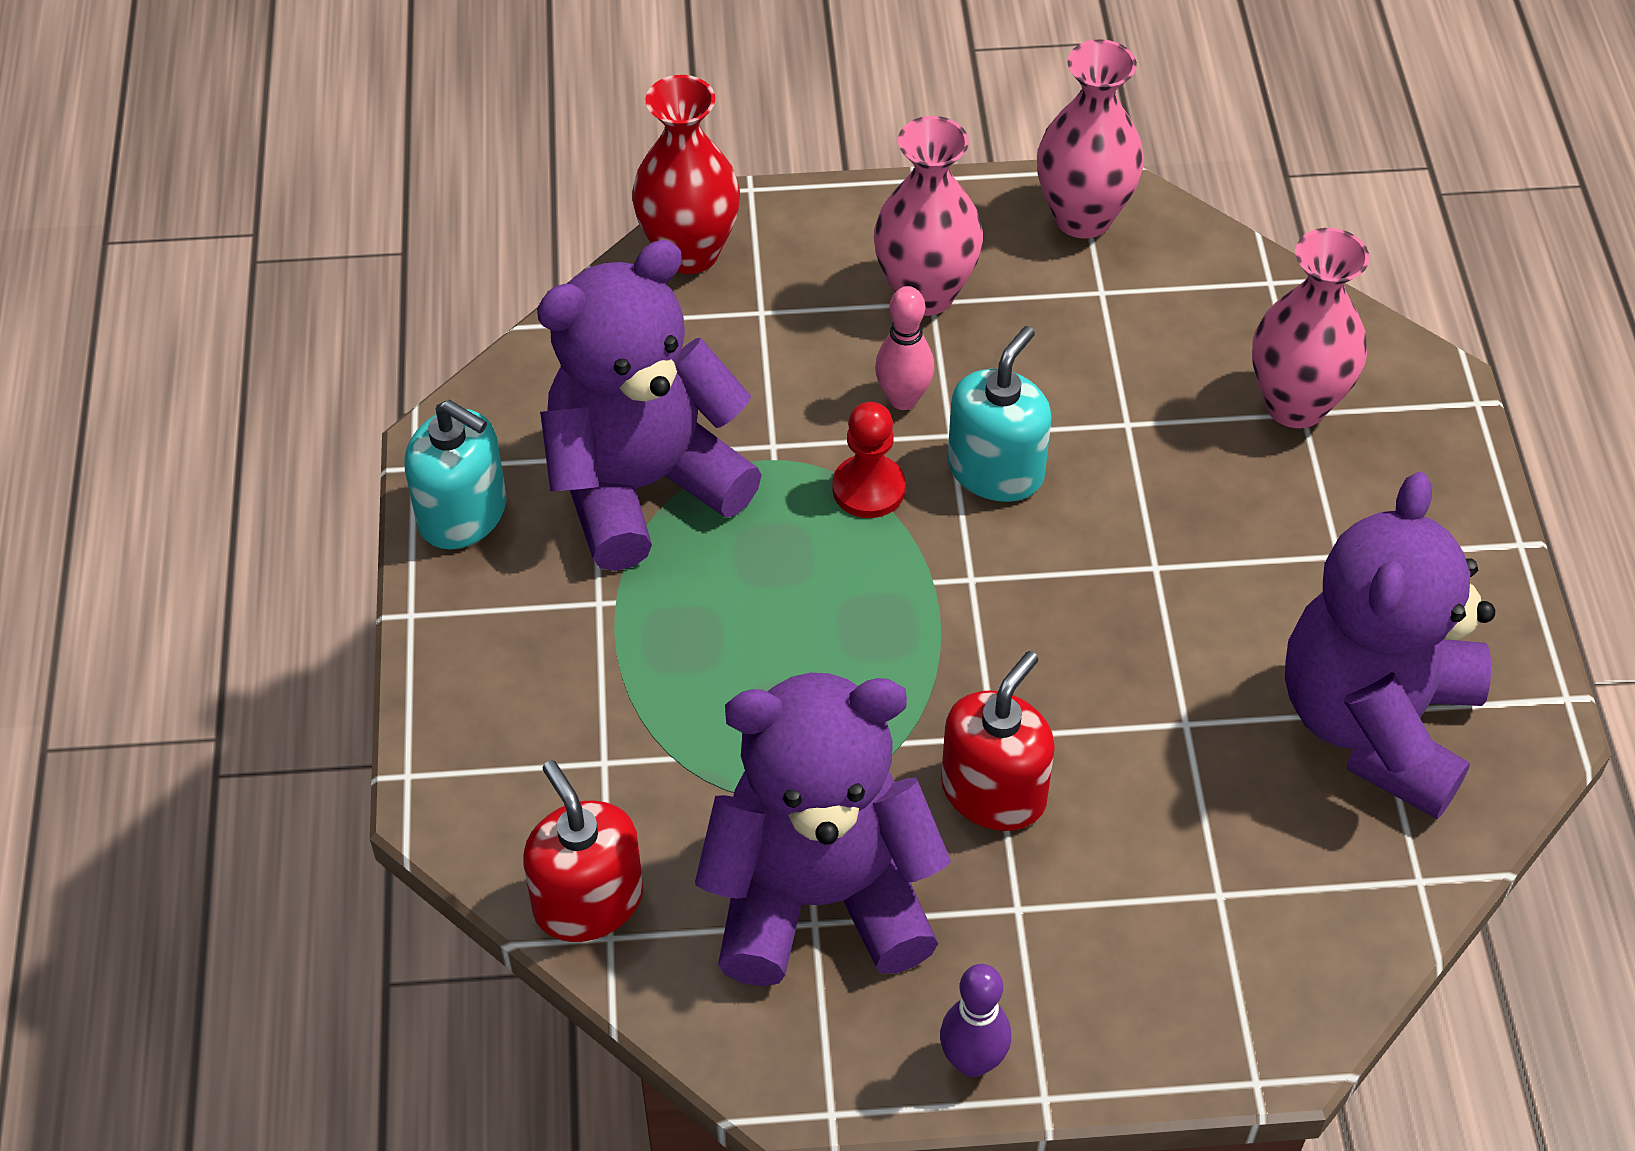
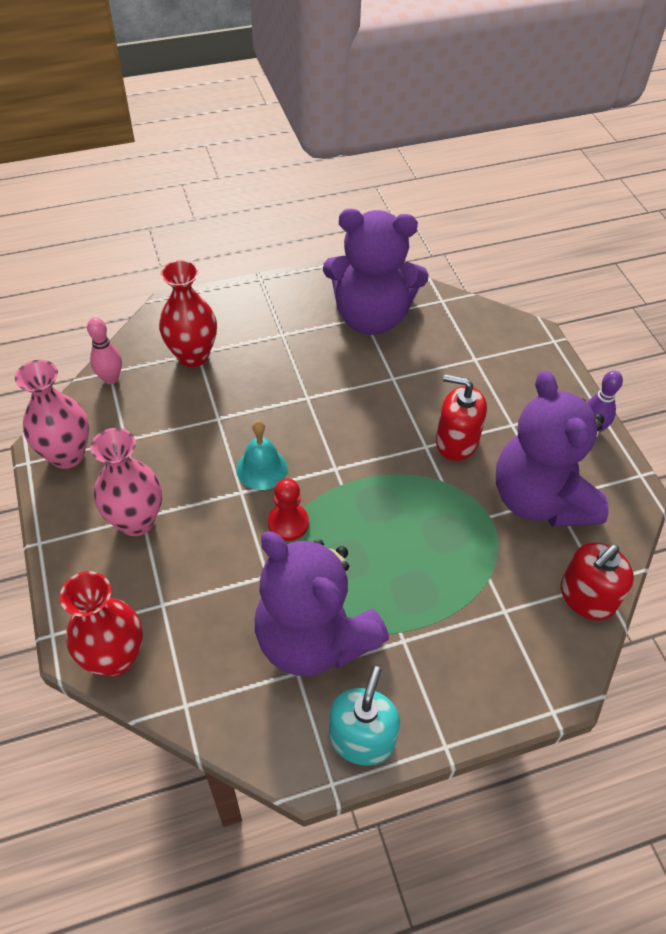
camera: 105 degrees left, 0 degrees up
pink bowling pin [875,286,934,410] -> pink bowling pin moved to [87,317,122,384]
turquoise soap dispenser [947,326,1052,502] -> turquoise bell [236,420,288,490]
pink vase [1252,228,1369,428] -> red vase [159,260,217,367]

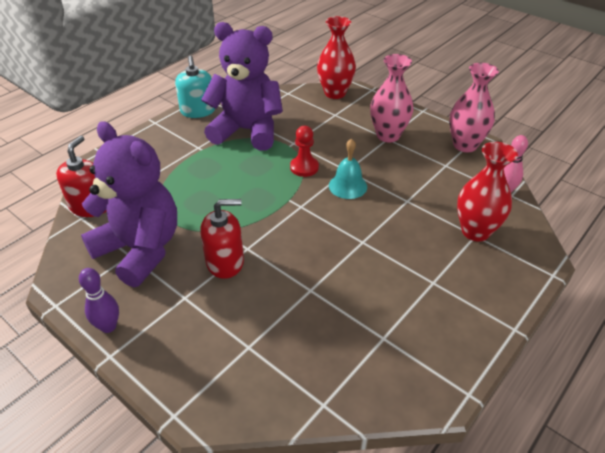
camera: 150 degrees right, 10 degrees down
purple teddy bear [323,209,429,335] -> none

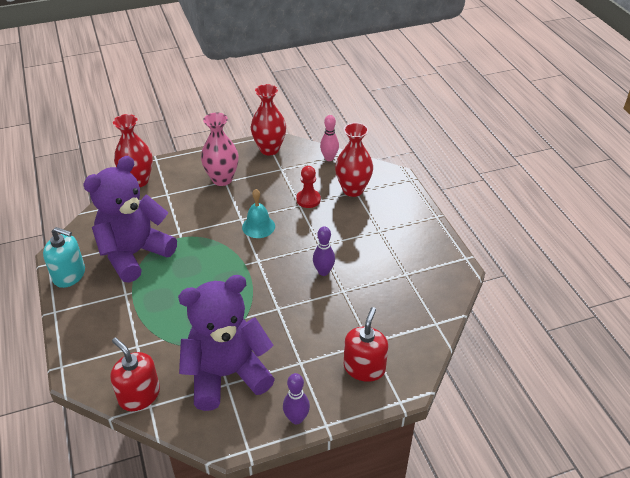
camera: 60 degrees left, 0 degrees up
red soap dispenser [200,199,244,279] -> red soap dispenser moved to [344,307,388,382]
red pawn [290,126,319,177] -> red pawn moved to [296,166,321,208]
pink vase [449,63,499,152] -> red vase [251,84,286,155]
none -> purple bowling pin [313,226,335,276]

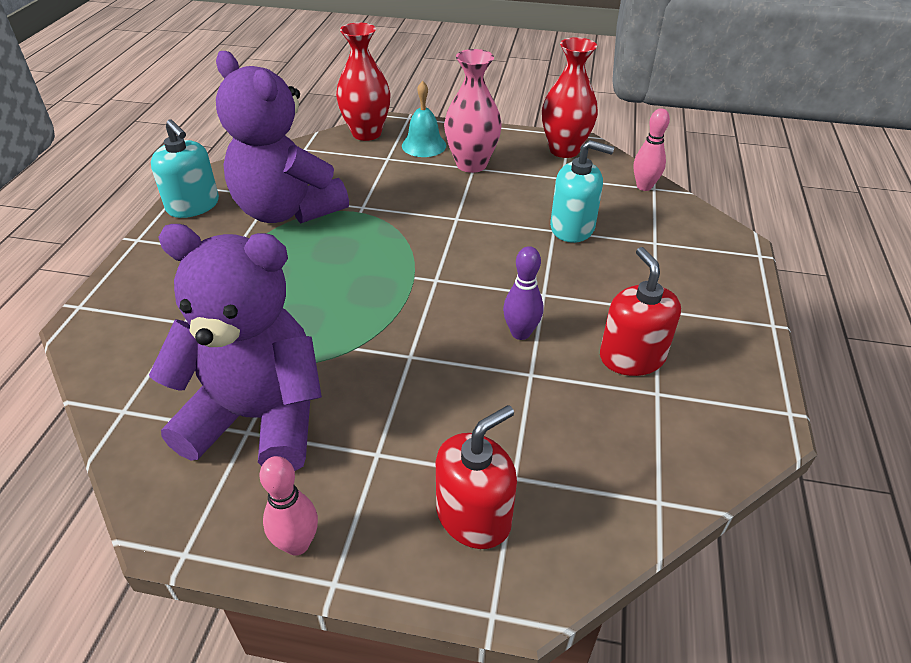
camera: 30 degrees right, 0 degrees up
purple teddy bear [83,156,177,283] -> purple teddy bear turned 120 degrees counterclockwise [216,51,349,224]
red soap dispenser [110,337,160,411] -> red soap dispenser moved to [600,247,681,376]
turquoise bell [242,189,275,238] -> turquoise bell moved to [402,81,446,157]
purple bowling pin [283,373,310,424] -> pink bowling pin [259,456,318,556]
red pawn [296,166,321,208] -> turquoise soap dispenser [550,140,614,243]
red vase [335,123,373,197] -> none

